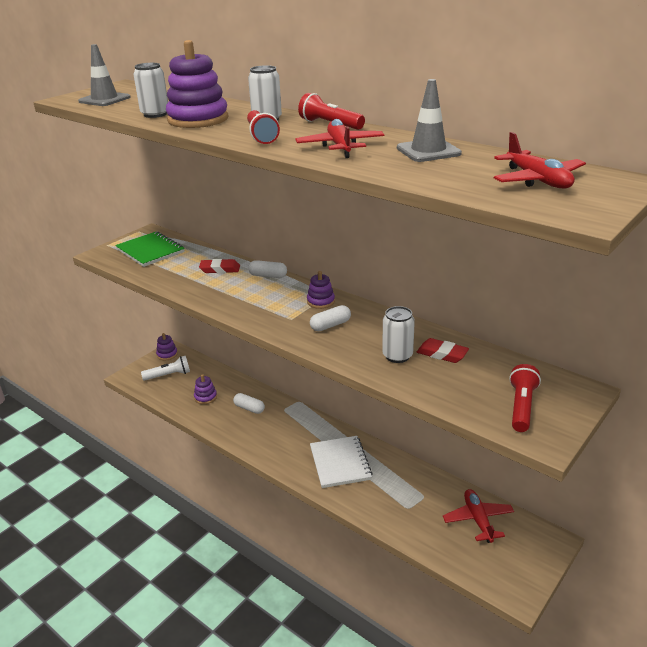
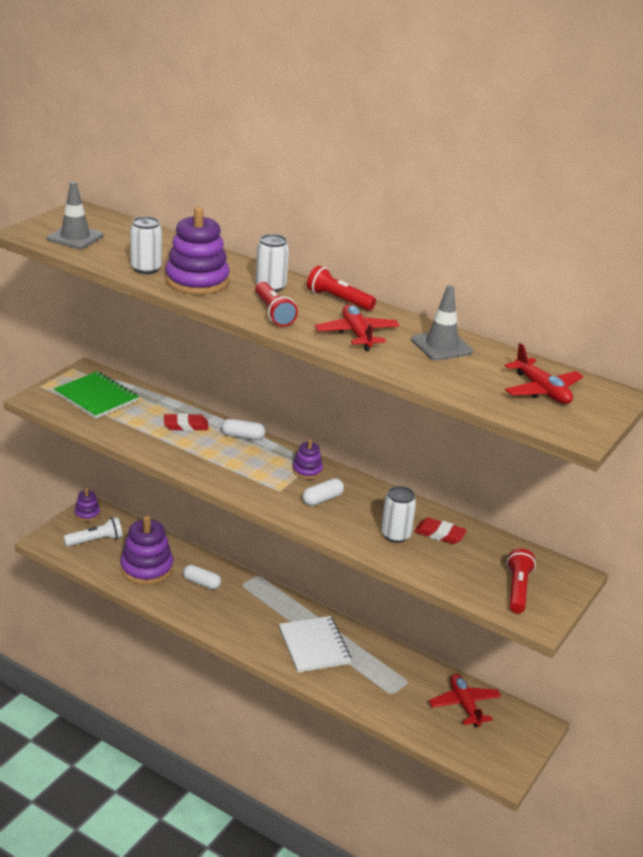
camera: 10 degrees left, 0 degrees up
purple stacking toy [194,374,217,404] -> purple stacking toy [120,515,173,585], size x1.96

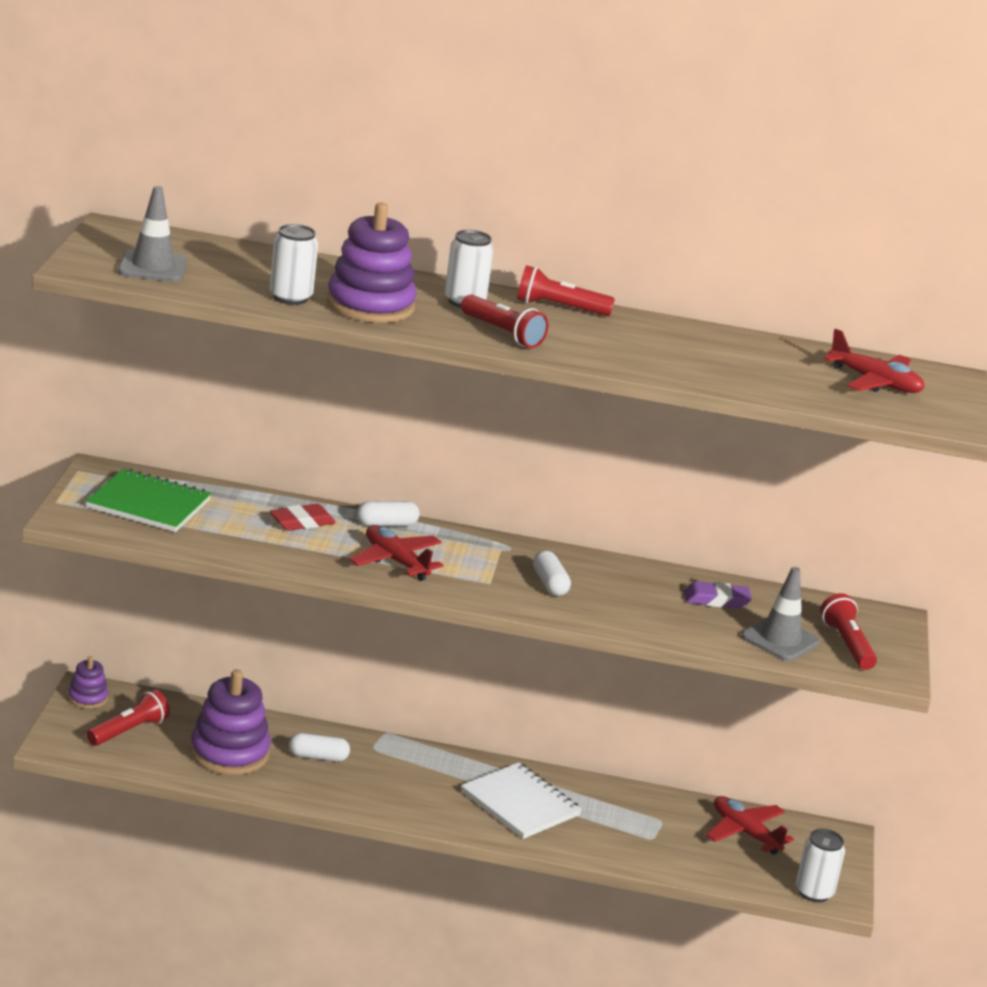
camera: 25 degrees left, 5 degrees down
white flashlight [63,517,122,547] -> red flashlight [87,689,170,746]
purple stacking toy [293,439,323,479] -> none
white capsule [302,478,344,506] -> white capsule turned 45 degrees counterclockwise [533,551,571,596]
red plane [315,304,400,351] -> red plane moved to [349,525,444,581]
white can [381,486,416,543] -> white can moved to [796,829,845,902]
grey traffic cone [411,285,473,360] -> grey traffic cone moved to [742,567,820,661]
red eraser [414,517,467,544] -> purple eraser [684,581,752,608]

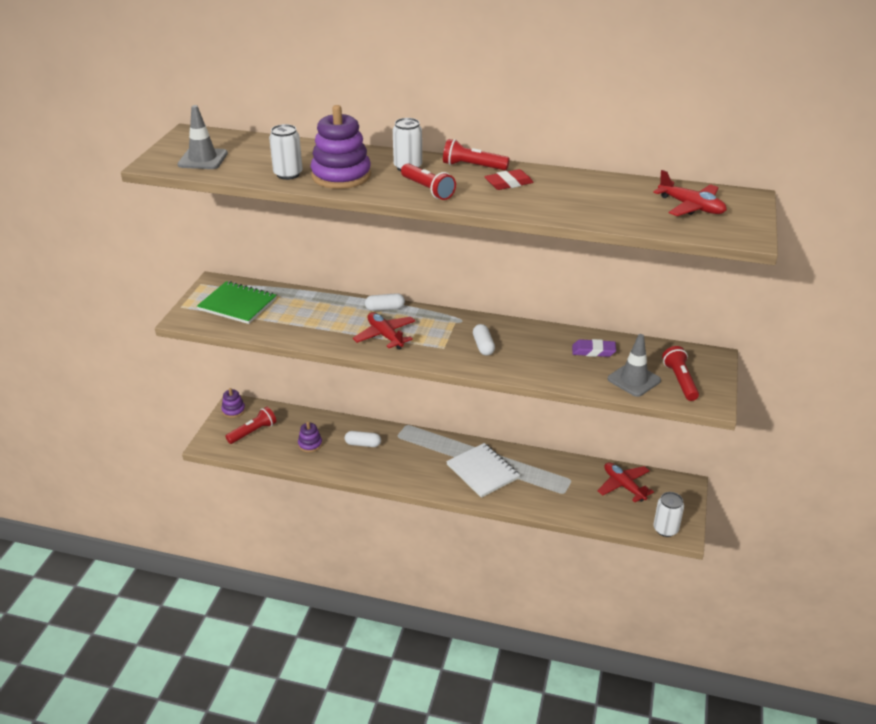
camera: 10 degrees right, 10 degrees up
purple stacking toy [190,669,271,775] -> purple stacking toy [298,421,322,453], size x0.51
red eraser [270,504,336,531] -> red eraser moved to [484,169,534,190]

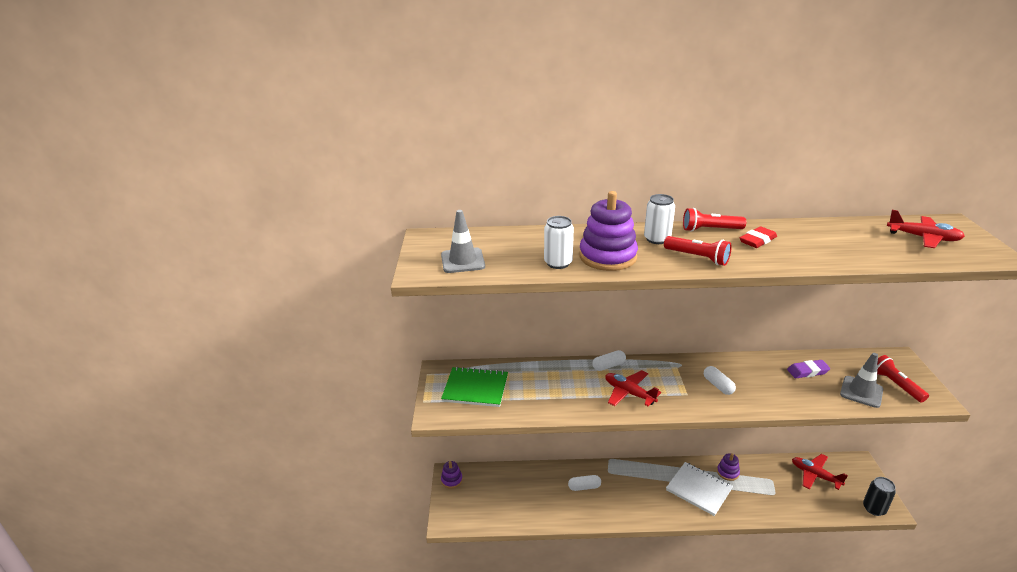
camera: 15 degrees left, 5 degrees down
red flashlight [225,407,276,444] -> none
purple stacking toy [298,421,322,453] -> purple stacking toy moved to [717,453,740,481]
white can [653,492,684,537] -> black can [863,477,896,516]

